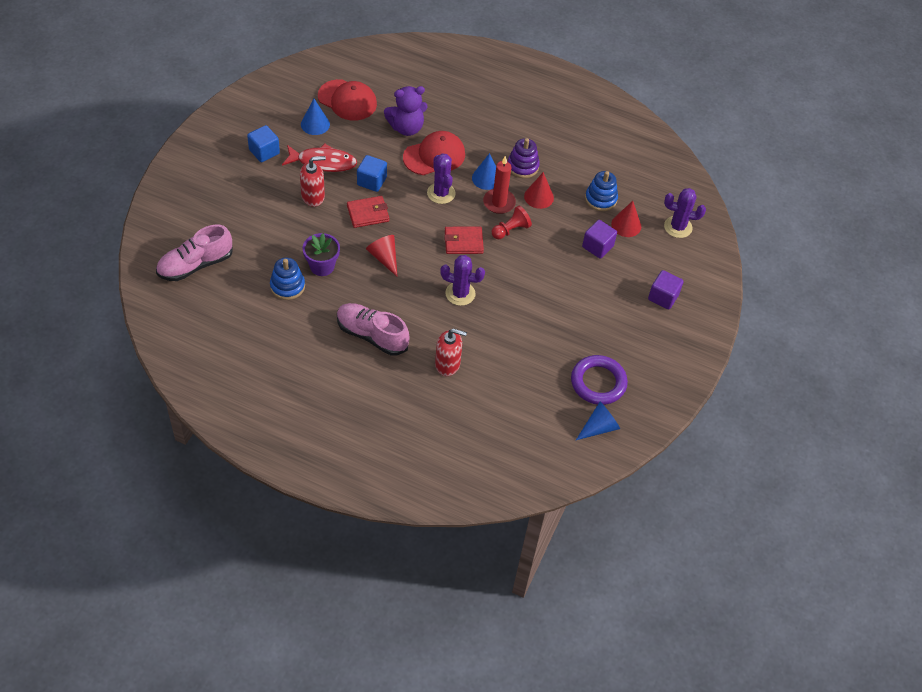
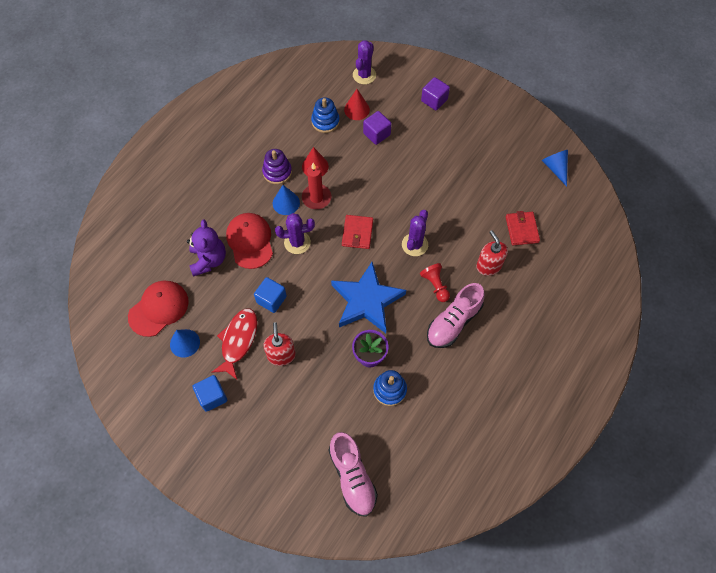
camera: 75 degrees left, 10 degrees up
red wallet [347,196,389,228] -> red wallet moved to [506,211,540,245]
red cone [366,235,397,276] -> blue star [331,262,406,333]
red soap dispenser [435,329,467,376] -> red soap dispenser turned 45 degrees counterclockwise [476,230,508,276]
red pawn [492,206,532,239] -> red pawn moved to [420,263,450,302]
purple ring [571,355,628,405] -> none

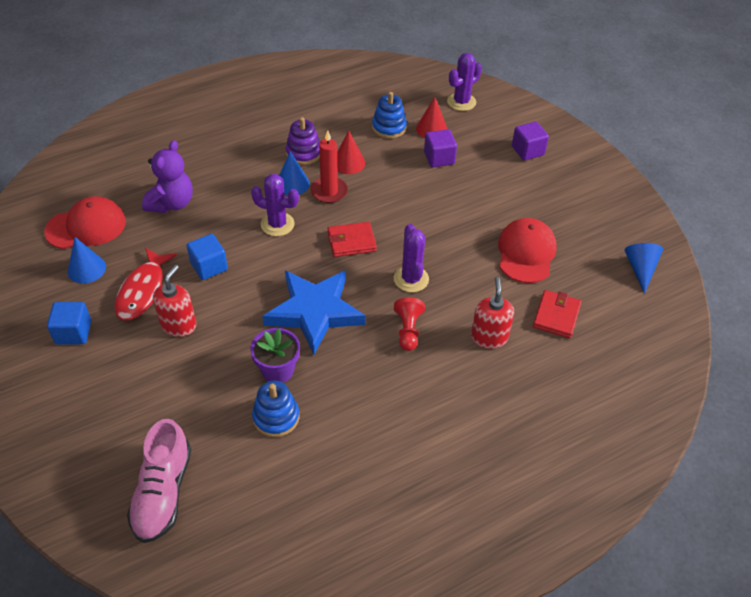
camera: 25 degrees right, 15 degrees down
red fish [212,309,257,379] -> red fish turned 150 degrees clockwise [115,248,177,320]
red cap [226,213,273,269] -> red cap moved to [498,218,557,283]
red wallet [342,215,373,249] -> red wallet turned 45 degrees clockwise [327,222,377,257]
purple cactus [402,210,428,256] -> purple cactus turned 60 degrees counterclockwise [394,224,429,292]
pink shoe [427,283,485,348] -> none

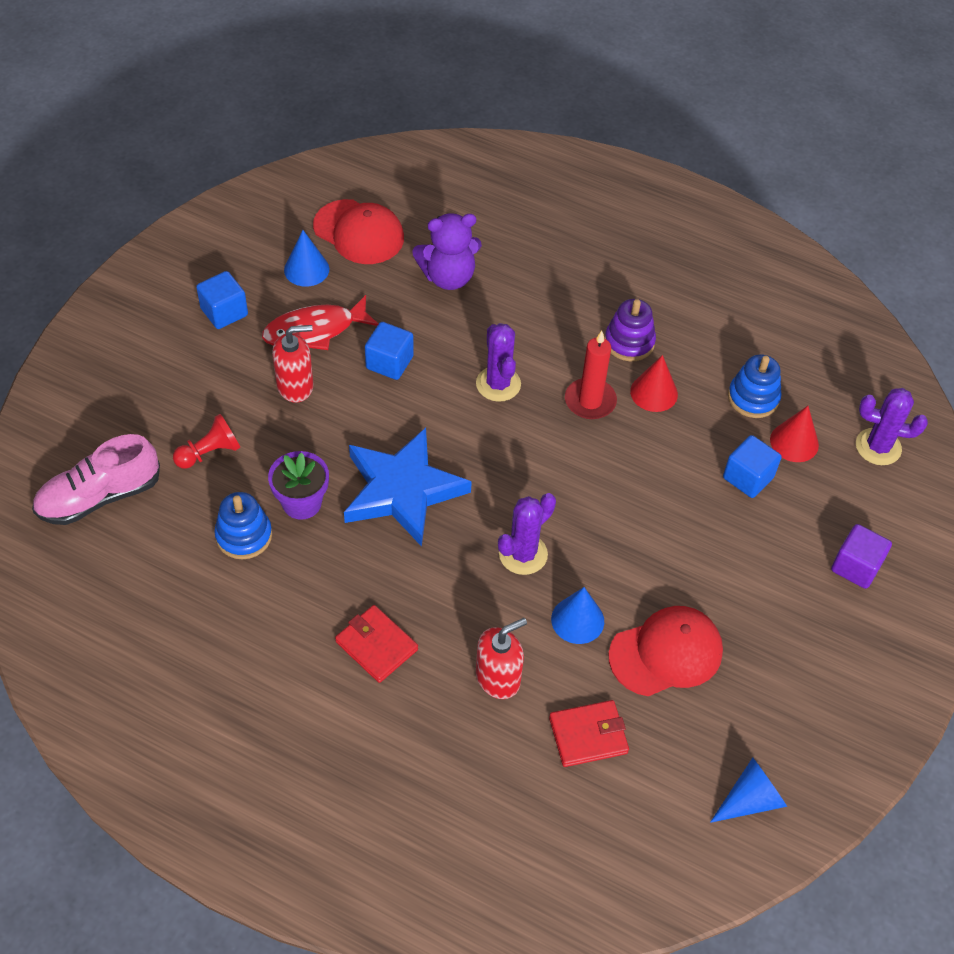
camera: 55 degrees right, 5 degrees up
blue cone [279,151,310,196] -> blue cone moved to [551,587,604,644]
red wallet [327,222,377,257] -> red wallet moved to [335,605,418,683]
red pawn [394,297,425,351] -> red pawn moved to [173,414,240,469]
purple cube [424,129,457,167] -> blue cube [723,435,781,498]

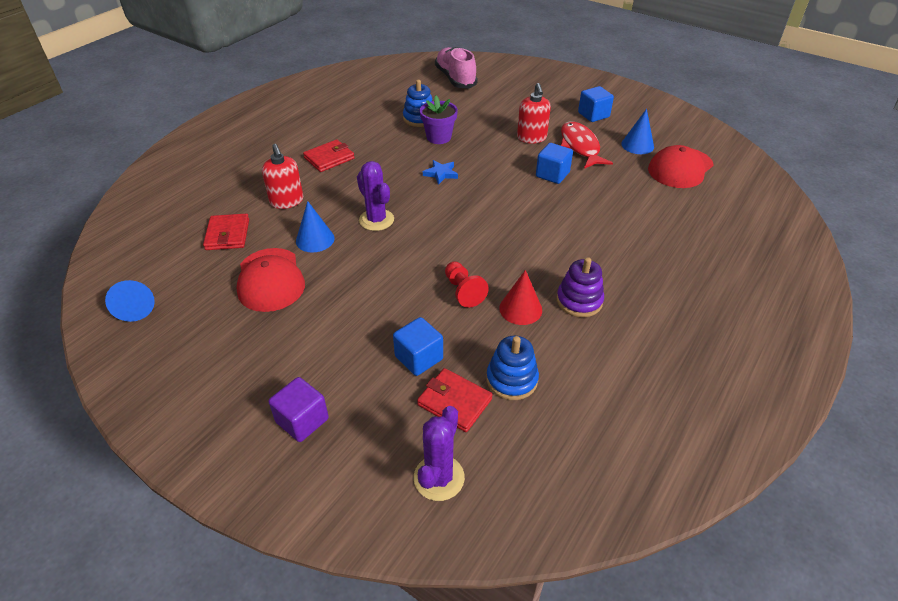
camera: 100 degrees right, 10 degrees down
red pawn [173,414,240,469] -> red pawn moved to [445,261,489,308]
blue star [344,428,472,547] -> blue star [423,160,458,185], size x0.40
purple teddy bear [412,213,482,290] -> none
purple cactus [476,323,521,402] -> none
red candle [565,331,617,419] -> none
red cone [770,406,819,462] -> red wallet [417,368,493,432]

